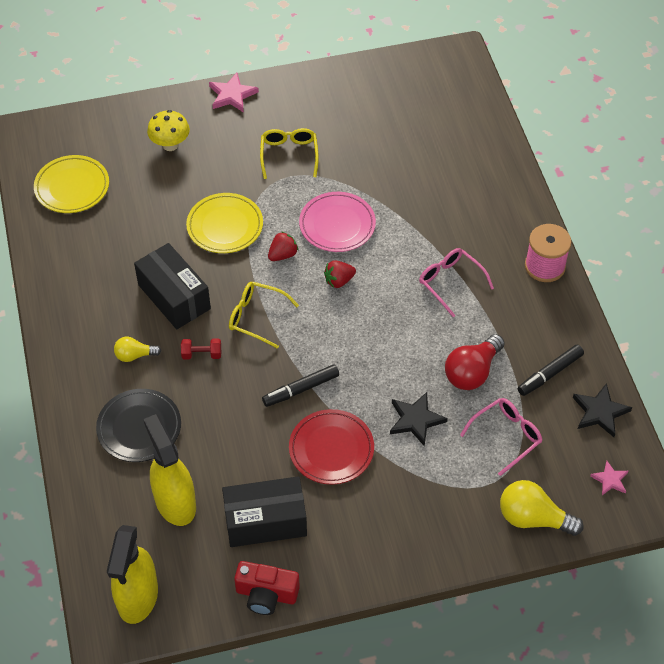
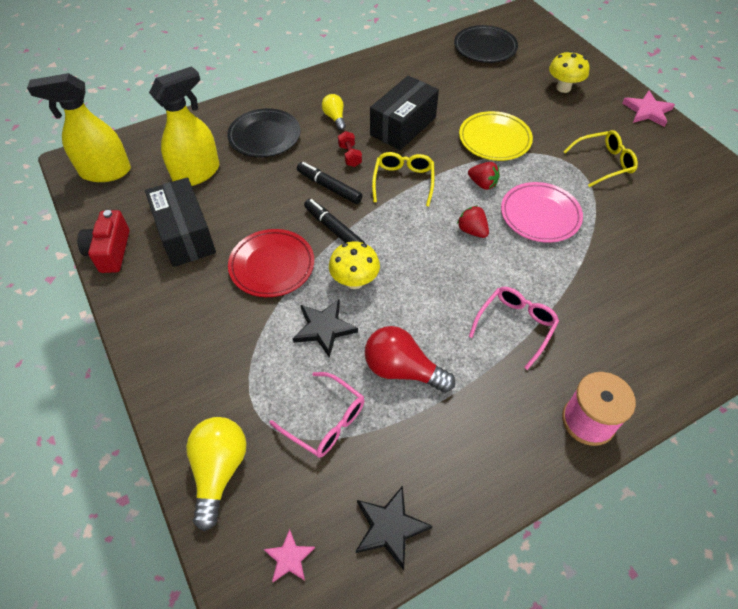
camera: 75 degrees right, 0 degrees up
yellow plate [34,155,109,213] -> black plate [454,25,518,63]
black marker [518,344,584,396] -> black marker moved to [297,162,363,204]
none -> yellow mushroom [329,241,380,289]

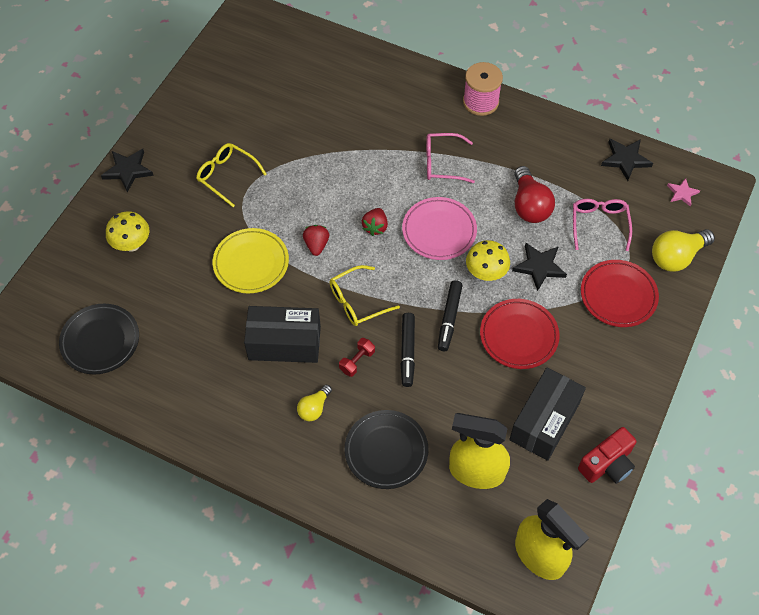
camera: 125 degrees left, 5 degrees up
pink plate [501,182,583,243] -> pink plate moved to [402,197,477,260]
pink star [622,91,675,127] -> black star [101,149,154,193]
none -> red plate [581,260,659,327]

